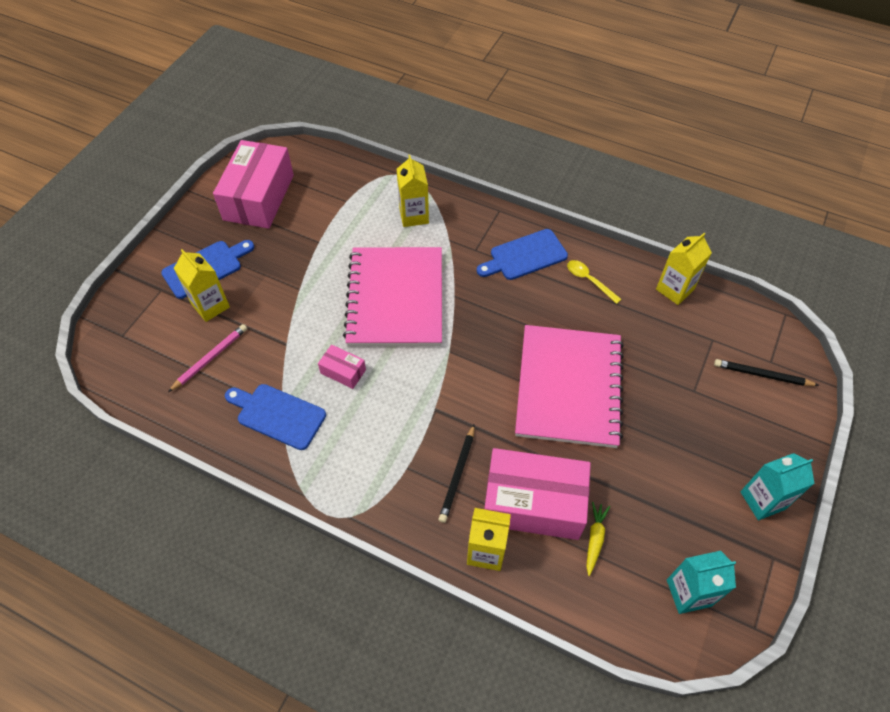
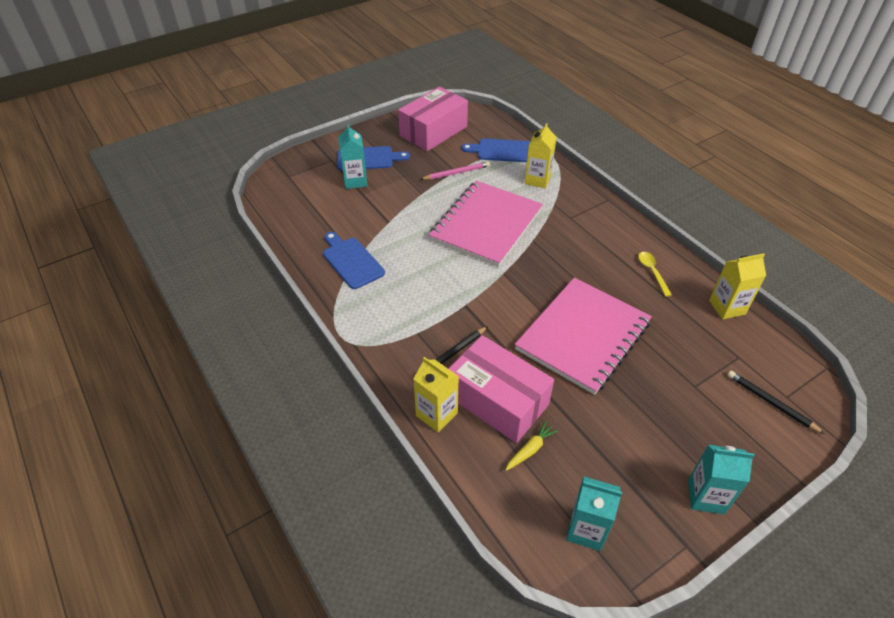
camera: 30 degrees right, 10 degrees down
pink pencil [168,324,247,392] -> pink pencil moved to [421,161,490,180]
yellow carton [174,249,230,322] -> turquoise carton [338,124,367,189]
pink box [318,345,366,389] -> none
blue cutting board [477,229,568,280] -> blue cutting board moved to [461,138,530,162]

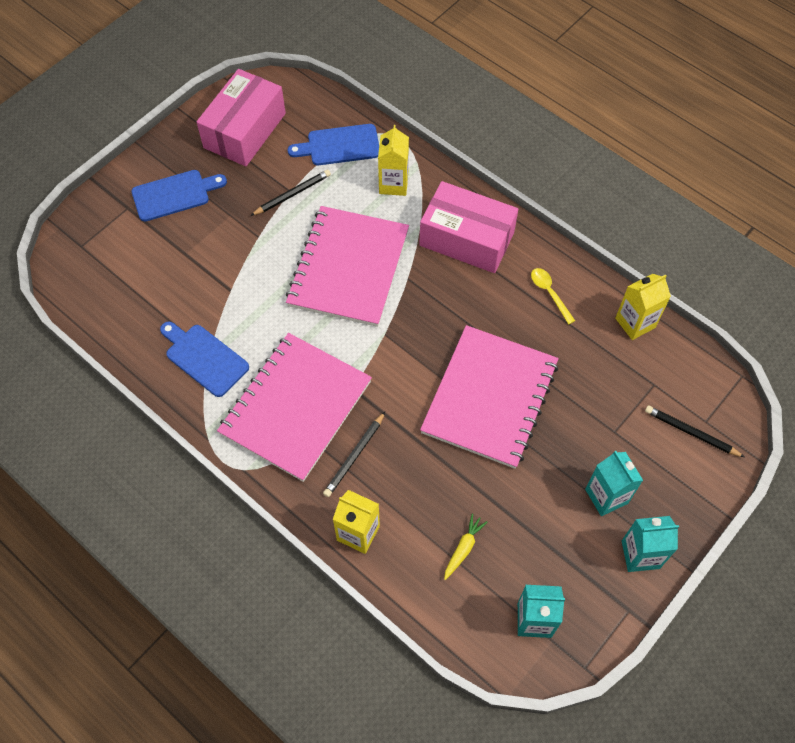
camera: 15 degrees left, 15 degrees up
turquoise carton [338,124,367,189] -> turquoise carton moved to [585,451,643,516]
pink pencil [421,161,490,180] -> black pencil [250,170,331,216]
pink box [448,335,554,443] -> pink box moved to [419,181,518,273]
none -> pink notebook [217,333,372,482]

